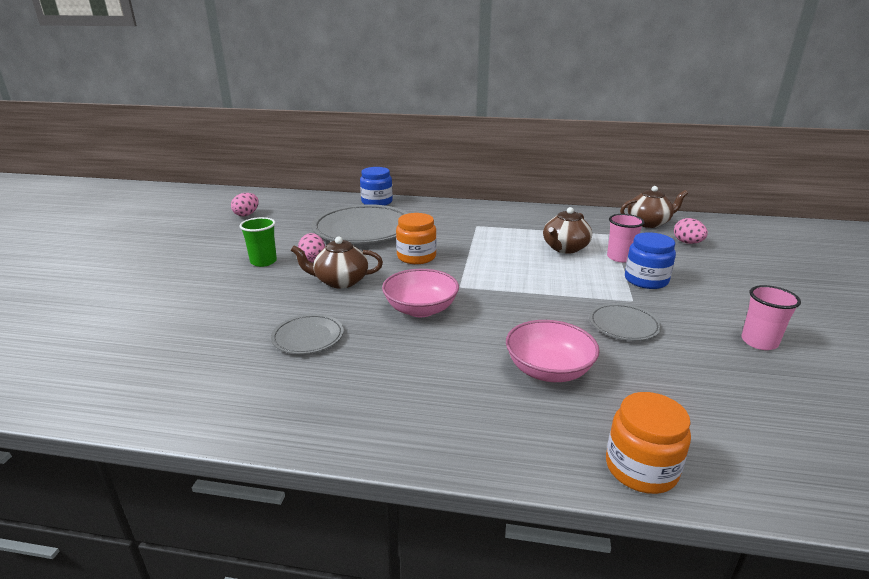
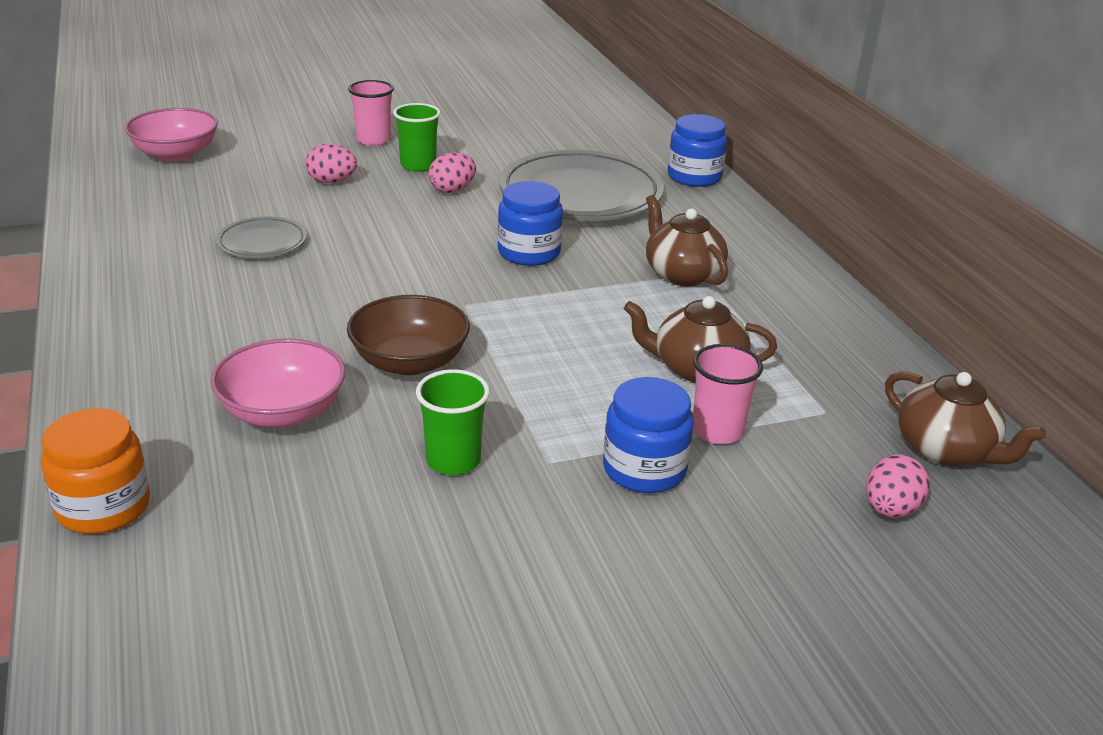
camera: 60 degrees right, 5 degrees up
pink egg [231,193,259,216] -> pink egg moved to [305,144,357,183]
brown teapot [291,237,383,288] -> brown teapot moved to [646,195,728,286]
pink bowl [382,269,459,317] -> pink bowl moved to [124,108,218,162]
orange jar [396,213,437,264] -> blue jar [498,181,563,266]
grey plate [589,303,662,341] -> green cup [416,369,490,475]
pink cup [741,285,801,350] -> pink cup moved to [348,80,394,146]
none -> brown bowl [347,295,470,375]

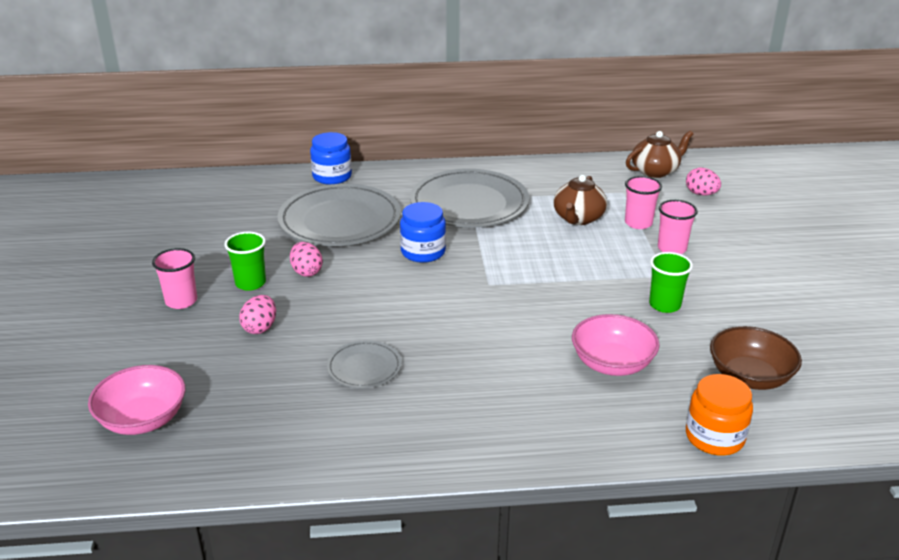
camera: 75 degrees left, 0 degrees up
brown bowl [347,295,470,375] -> brown bowl moved to [710,326,802,390]
blue jar [603,377,694,493] -> pink cup [658,200,698,254]
brown teapot [646,195,728,286] -> grey plate [410,169,529,227]

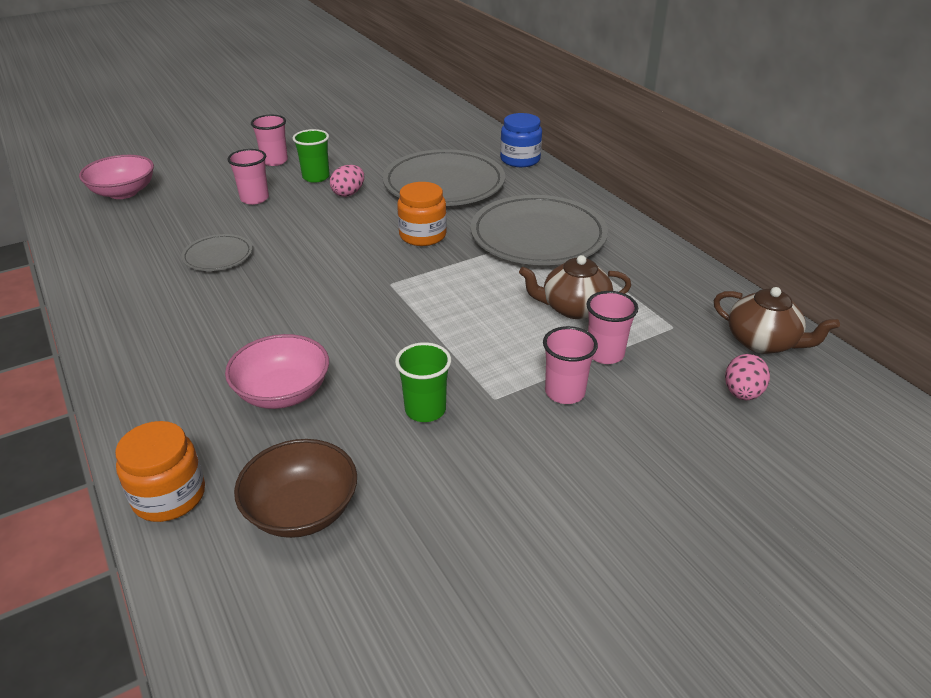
camera: 65 degrees right, 5 degrees up
pink egg [239,295,276,334] -> pink cup [227,149,269,205]
blue jar [400,202,446,263] -> orange jar [397,182,447,246]

